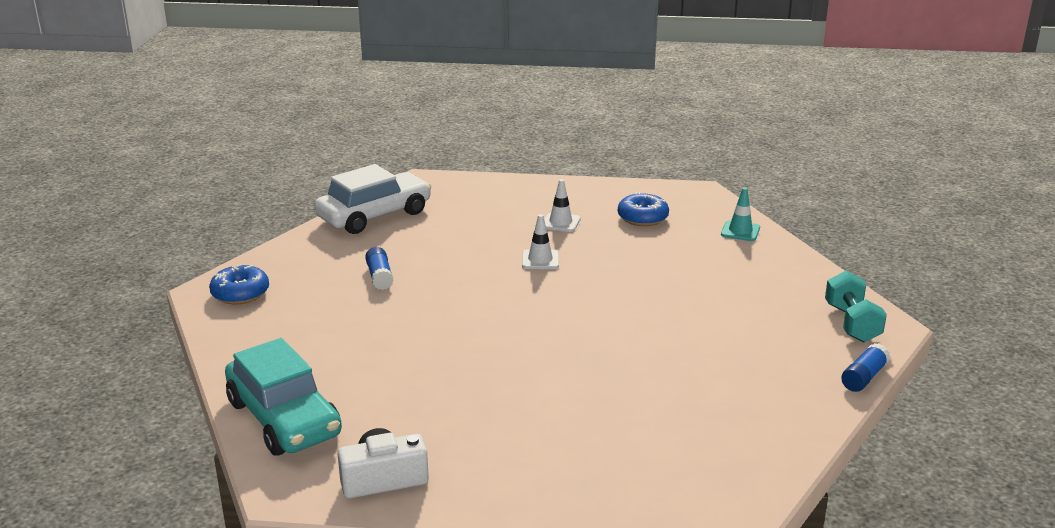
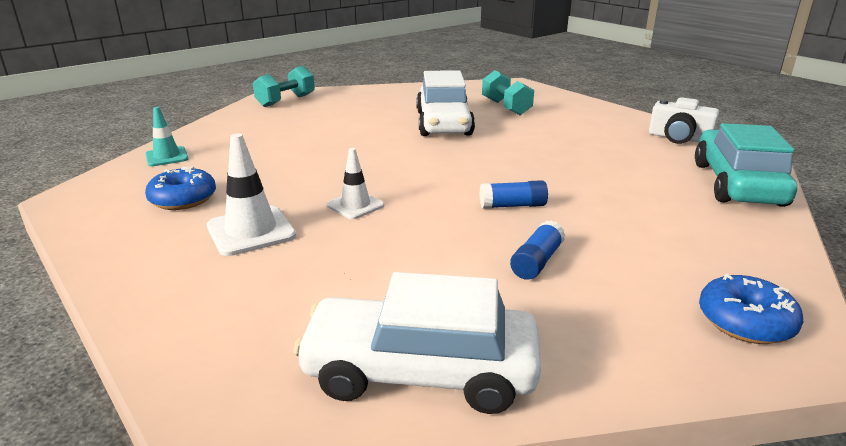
camera: 135 degrees left, 0 degrees up
white traffic cone [544,179,581,232] -> white traffic cone [207,133,296,256], size x1.55
blue glue stick [841,343,890,392] -> blue glue stick moved to [480,180,548,209]
none -> white car [416,70,475,136]
none -> turquoise dumbbell [482,70,534,115]

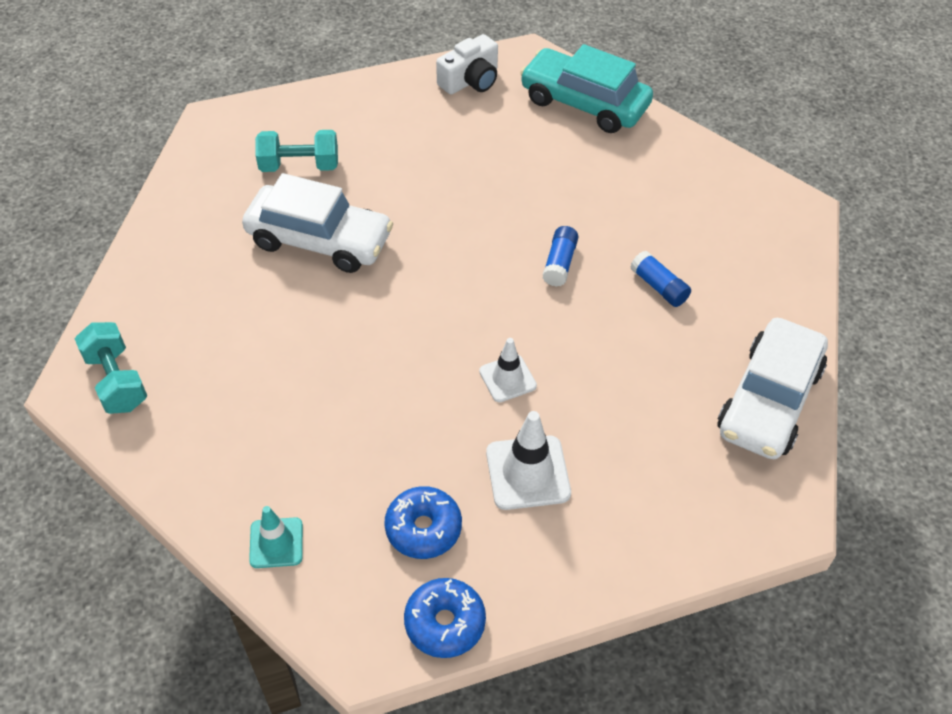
camera: 70 degrees left, 25 degrees up
blue donut [699,274,803,344] -> blue donut moved to [404,578,486,658]

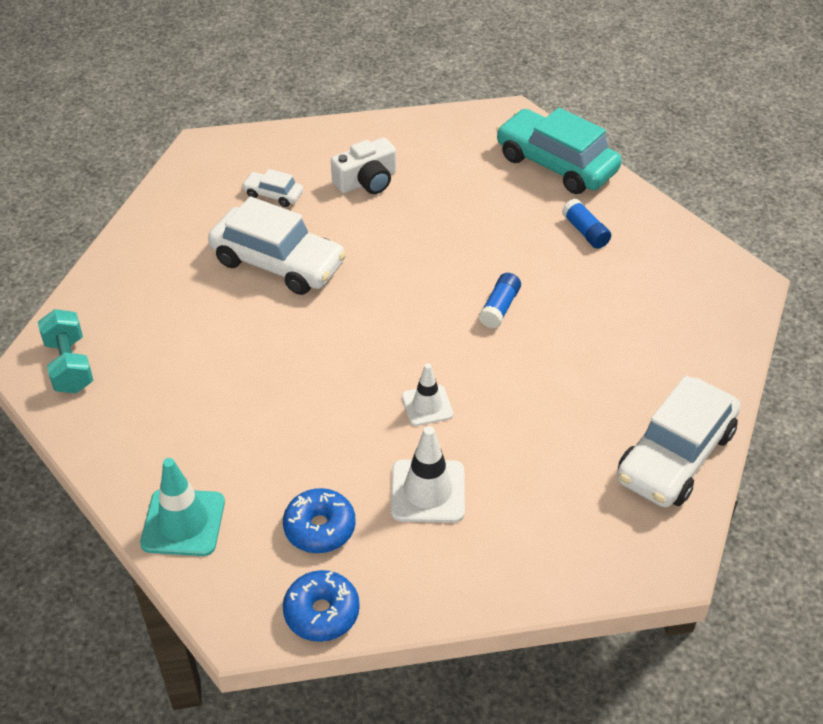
camera: 10 degrees right, 5 degrees down
turquoise traffic cone [249,506,303,568] -> turquoise traffic cone [140,458,225,556], size x1.55
turquoise dumbbell [255,130,338,172] -> white car [242,169,303,207]
white camera [436,34,498,95] -> white camera moved to [331,138,396,194]
blue glue stick [630,251,691,307] -> blue glue stick moved to [562,199,611,249]

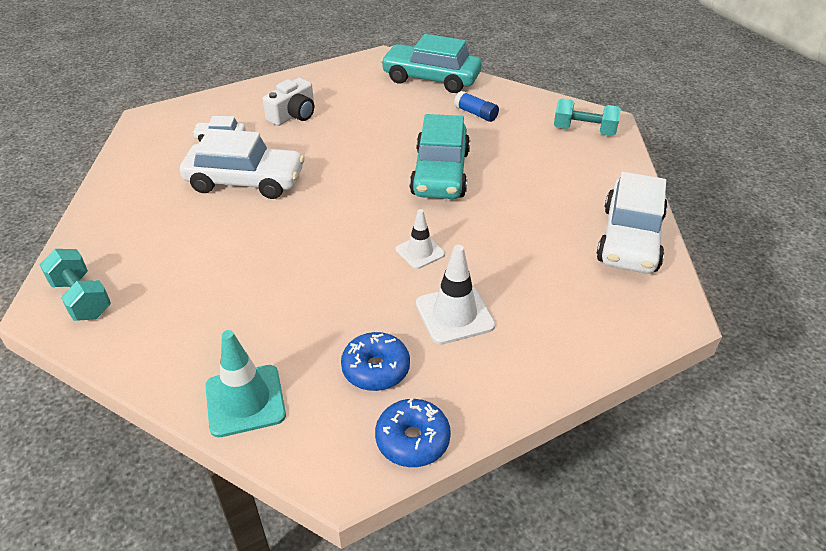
camera: 20 degrees left, 5 degrees down
blue glue stick [479,273,521,328] -> turquoise car [410,114,470,199]
none -> turquoise dumbbell [554,98,621,136]

